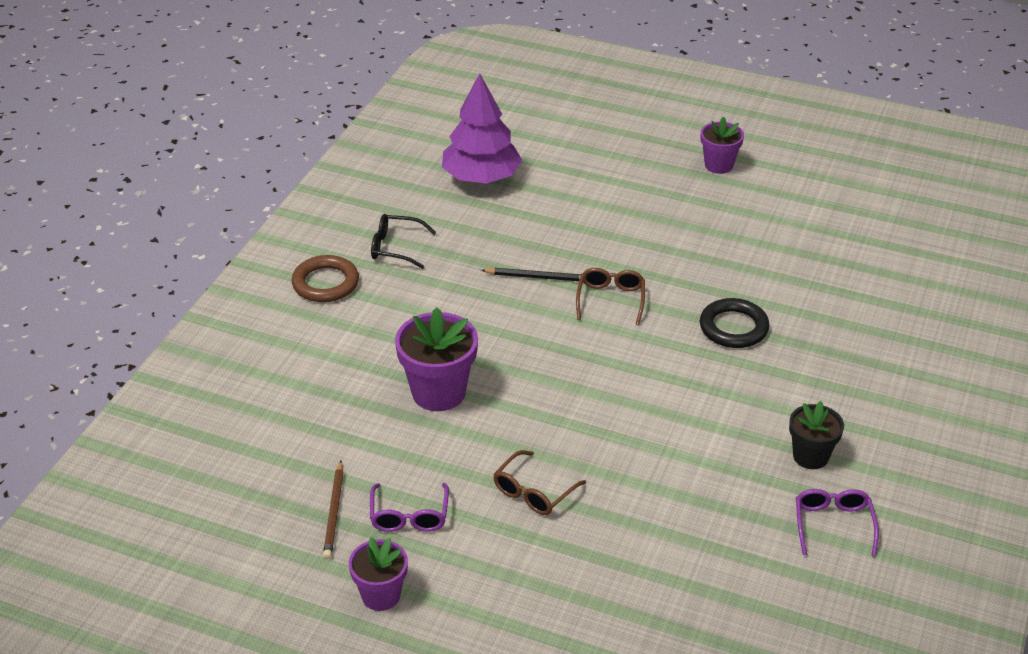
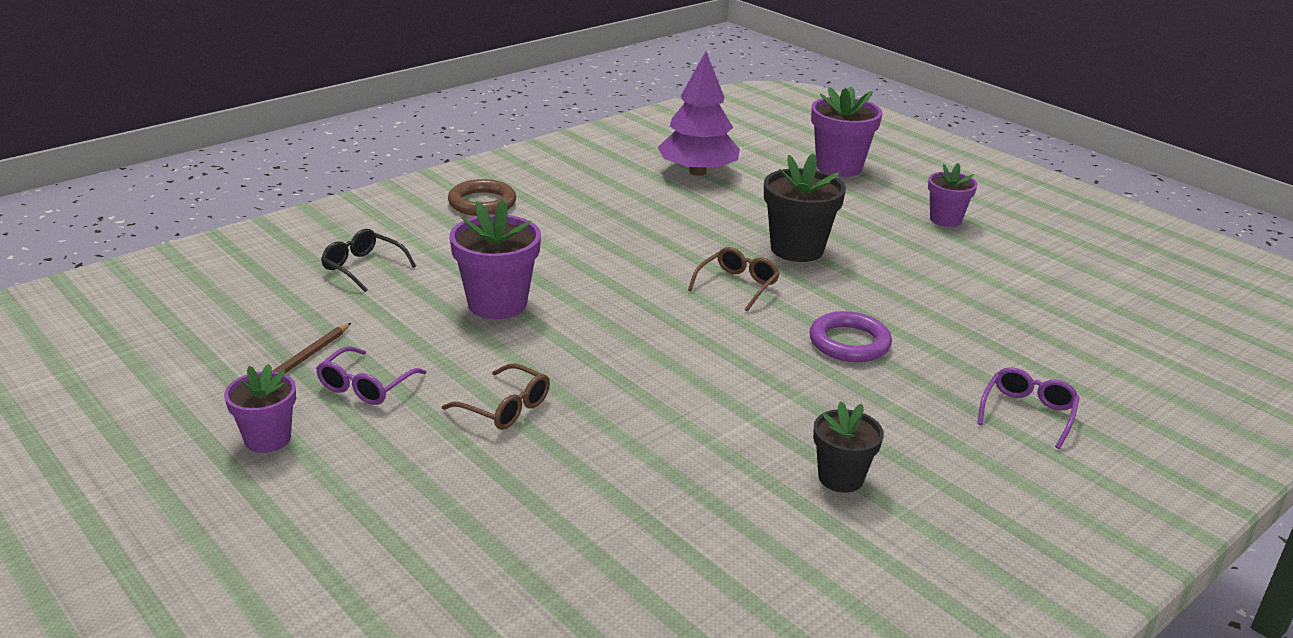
camera: 25 degrees right, 10 degrees down
black glasses [371,214,436,269] -> black glasses moved to [321,229,416,292]
black pencil [481,268,581,281] -> none
brown glasses [493,450,586,515] -> brown glasses turned 120 degrees counterclockwise [442,364,550,430]
black ring [700,298,770,348] -> purple ring [809,311,892,362]
purple glasses [796,489,879,557] -> purple glasses moved to [977,367,1079,449]
none -> black flower pot [764,153,846,262]
none -> purple flower pot [811,87,882,177]

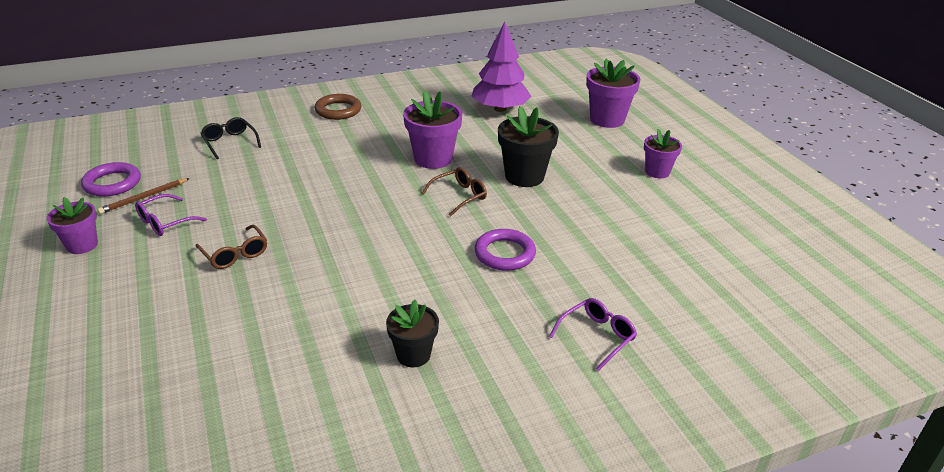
camera: 20 degrees right, 5 degrees up
purple flower pot [450,199,541,319] -> purple flower pot moved to [403,90,462,169]
none -> purple ring [81,162,141,196]

